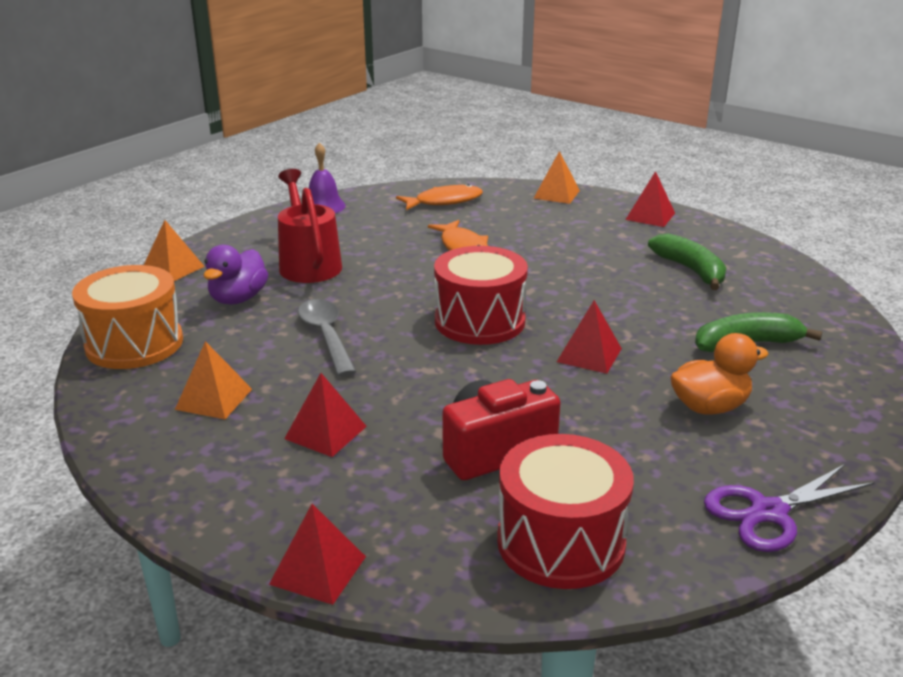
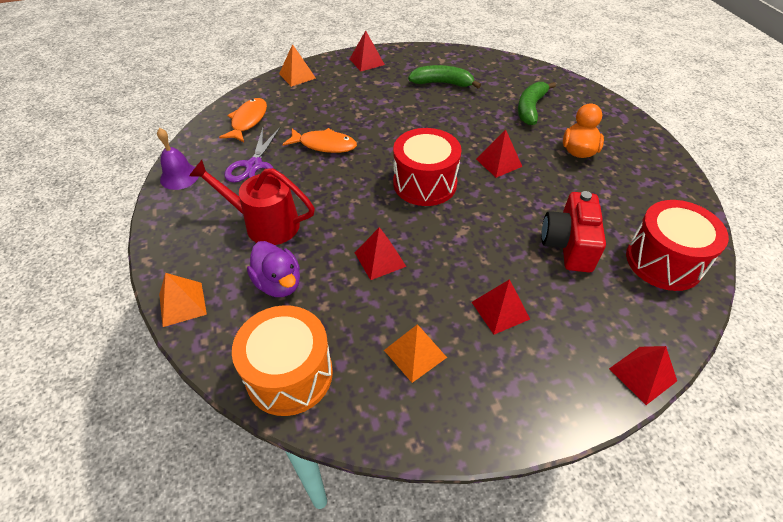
camera: 55 degrees left, 20 degrees up
grey spoon [298,299,356,377] -> red pyramid [355,227,407,280]
purple scissors [704,464,875,552] -> purple scissors moved to [225,128,280,183]

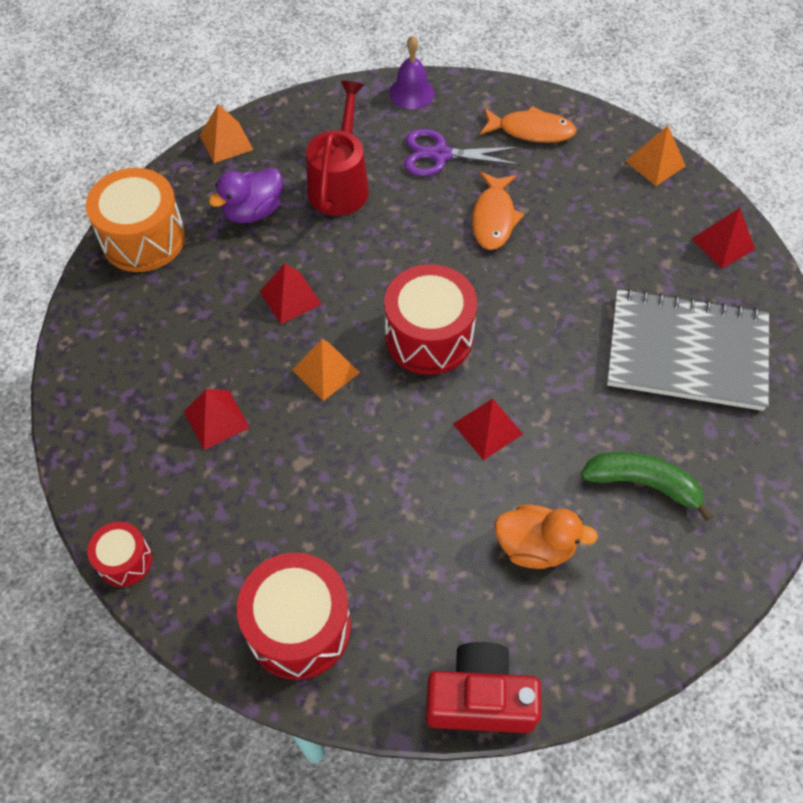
camera: 85 degrees right, 10 degrees up
orange pyramid [384,324,447,383] -> orange pyramid moved to [292,339,360,401]
green banana [408,65,481,89] -> grey notebook [607,288,769,411]
red camera [541,191,606,272] -> red camera moved to [426,642,541,733]
red pyramid [609,346,677,405] -> red drum [87,522,152,587]

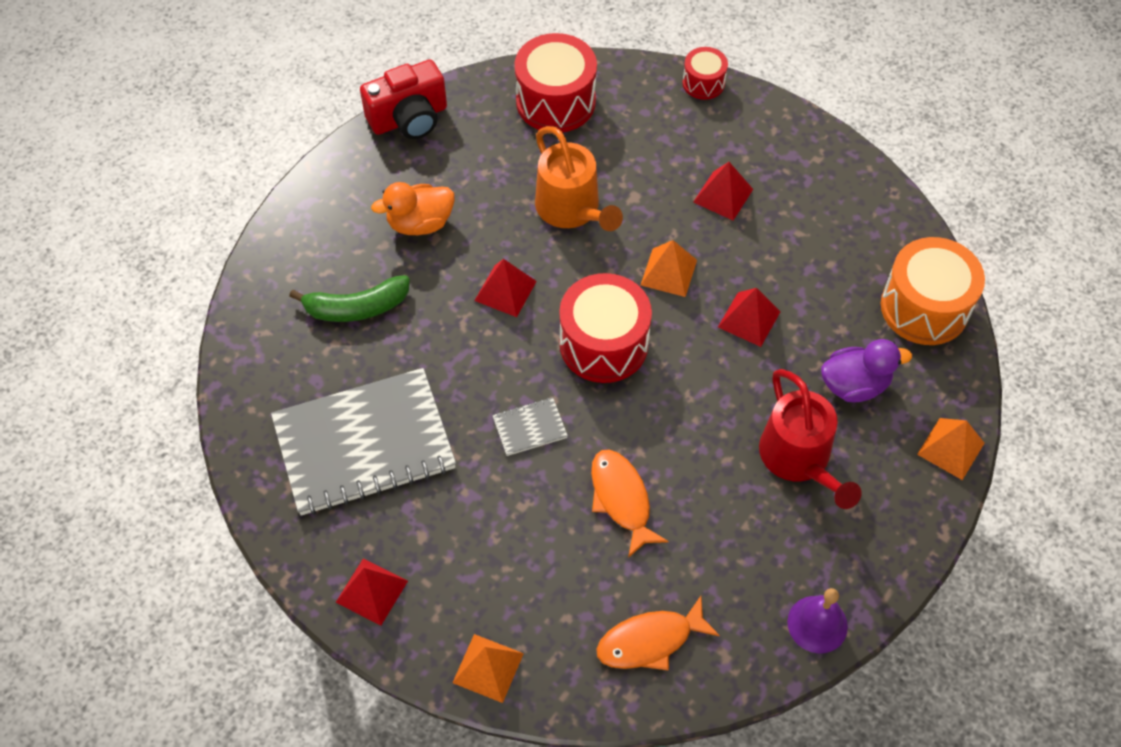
camera: 150 degrees right, 0 degrees up
purple duck [208,168,282,223] -> purple duck turned 60 degrees clockwise [821,339,912,402]
purple scissors [404,129,521,176] -> none
none -> grey notebook [492,397,568,456]
none -> orange watering can [535,126,623,231]

